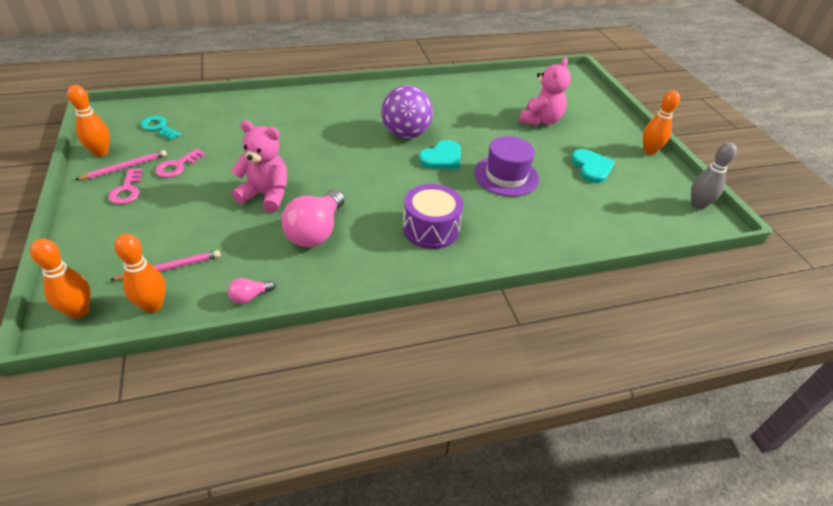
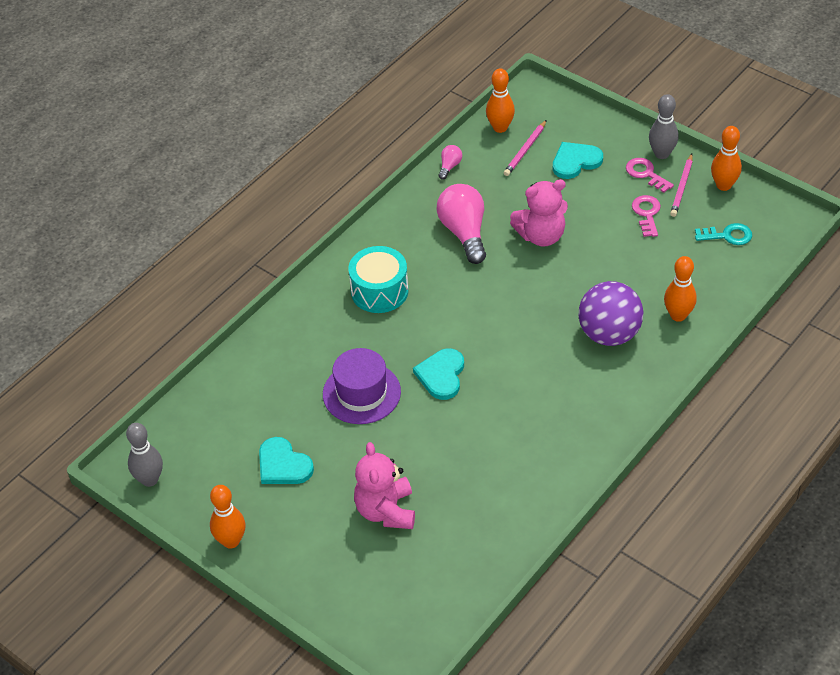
camera: 150 degrees right, 5 degrees up
orange bowling pin [30,238,91,319] -> orange bowling pin moved to [664,256,697,322]
purple ball [381,85,433,139] -> purple ball moved to [579,281,643,346]
purple drum [403,184,464,249] -> turquoise drum [348,246,409,313]
none -> turquoise heart [553,142,603,179]
none -> grey bowling pin [649,94,679,159]

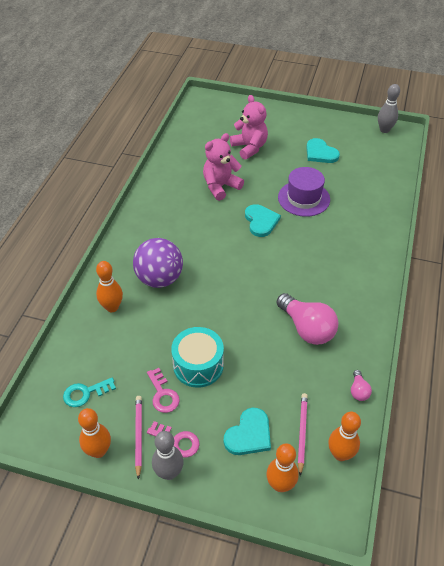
camera: 155 degrees right, 0 degrees up
orange bowling pin [210,485,246,549] -> orange bowling pin moved to [266,443,299,492]
turquoise heart [259,437,314,484] -> turquoise heart turned 150 degrees counterclockwise [306,138,340,163]
turquoise drum [348,246,409,313] -> turquoise drum moved to [171,327,224,388]
pink teddy bear [510,179,568,247] -> pink teddy bear moved to [203,133,244,201]

